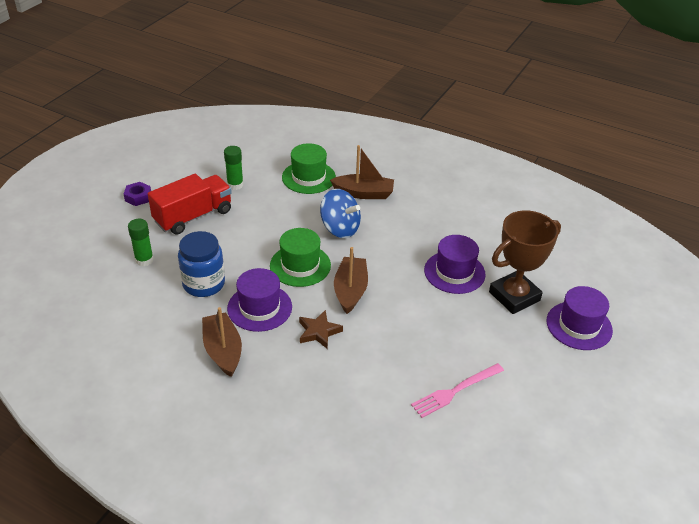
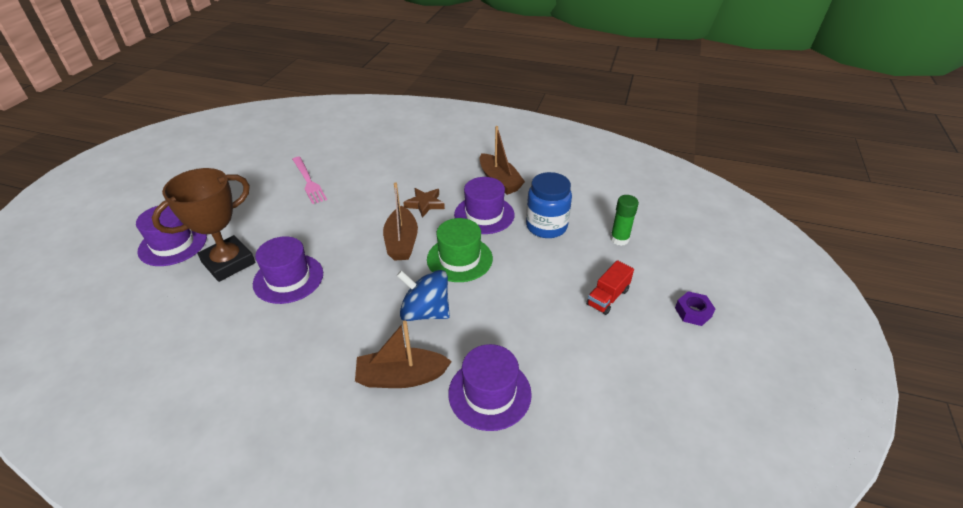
camera: 170 degrees right, 0 degrees up
red truck [148,174,232,235] -> red truck [586,260,634,315], size x0.56
green glue stick [224,146,243,190] -> none
green hat [282,143,336,194] -> purple hat [448,344,532,431]
pink fork [411,363,504,418] -> pink fork turned 105 degrees clockwise [292,157,327,204]

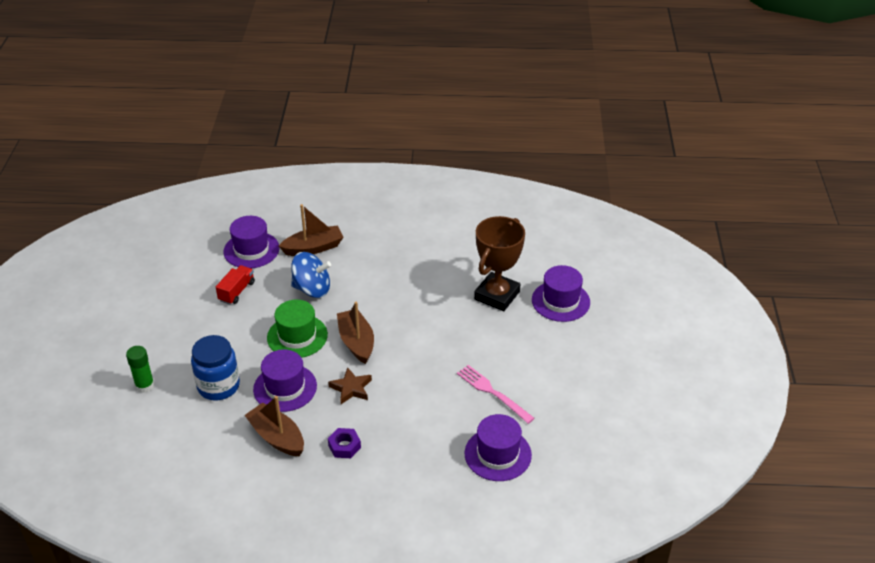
camera: 165 degrees right, 0 degrees up
purple hat [253,236,323,304] -> purple hat moved to [465,414,532,481]
red truck [586,260,634,315] -> red truck moved to [216,265,255,305]
purple nut [675,291,715,326] -> purple nut moved to [328,428,361,458]

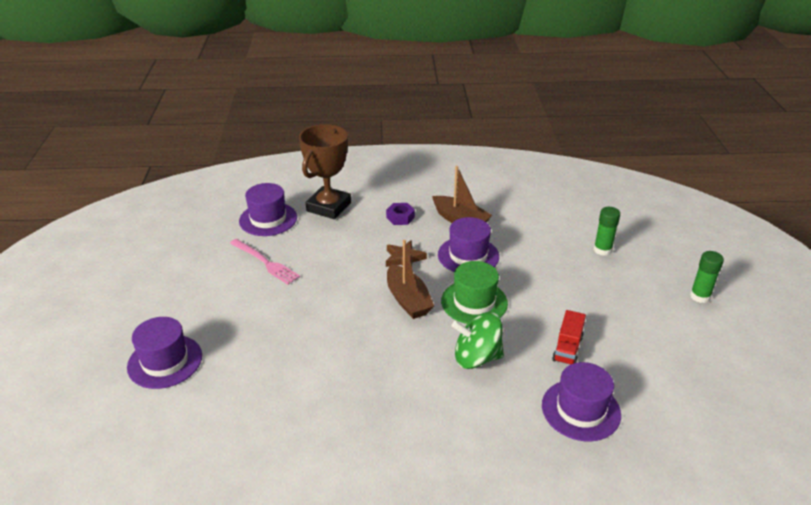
camera: 175 degrees right, 5 degrees down
blue jar [191,335,240,400] -> none
brown boat [279,204,344,256] -> none
blue spinning top [291,252,331,298] -> green spinning top [452,312,504,369]
brown trophy [474,216,525,311] -> brown trophy moved to [299,124,351,219]
none -> green glue stick [690,251,724,303]

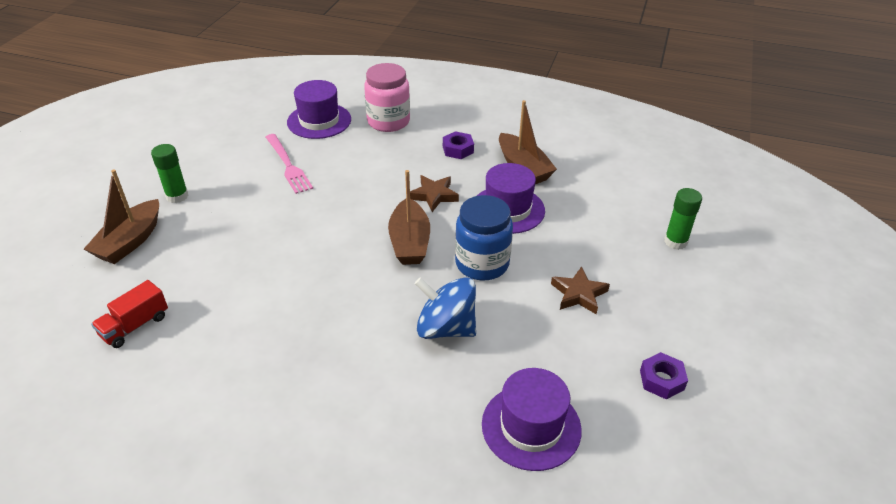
camera: 20 degrees right, 5 degrees up
purple hat [127,317,202,389] -> brown boat [84,169,159,264]
brown trophy [299,124,351,219] -> pink jar [364,63,410,132]
green hat [441,261,508,324] -> blue jar [455,195,513,280]
green spinning top [452,312,504,369] -> blue spinning top [414,277,476,339]
red truck [552,310,586,365] -> red truck moved to [91,280,168,348]
green glue stick [690,251,724,303] -> green glue stick moved to [151,144,189,203]
none -> brown star [551,266,610,314]
none -> purple nut [640,352,688,399]

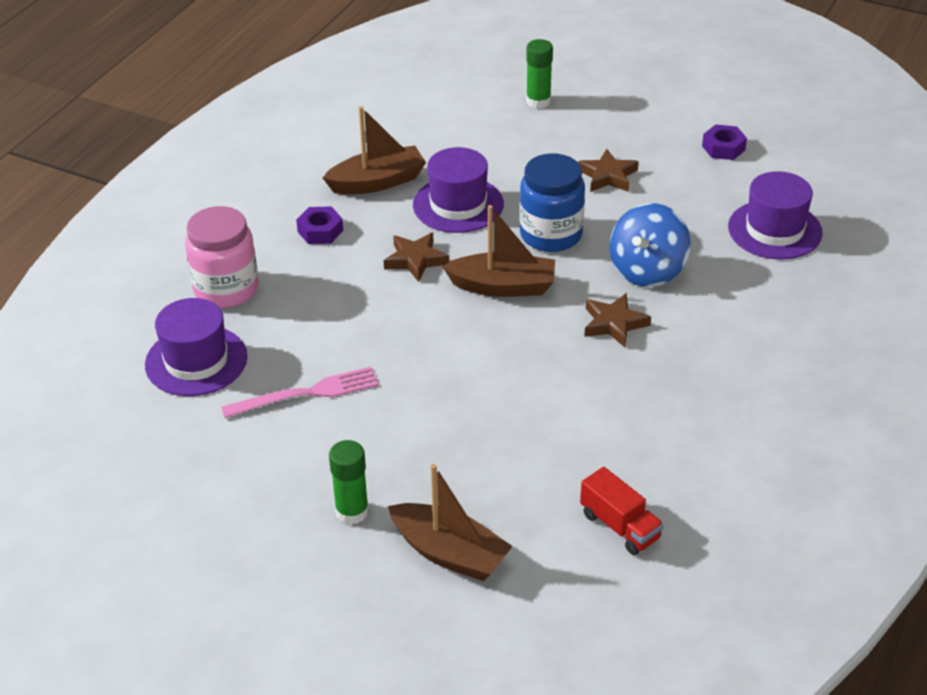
camera: 80 degrees left, 0 degrees up
none -> brown star [584,293,651,347]

